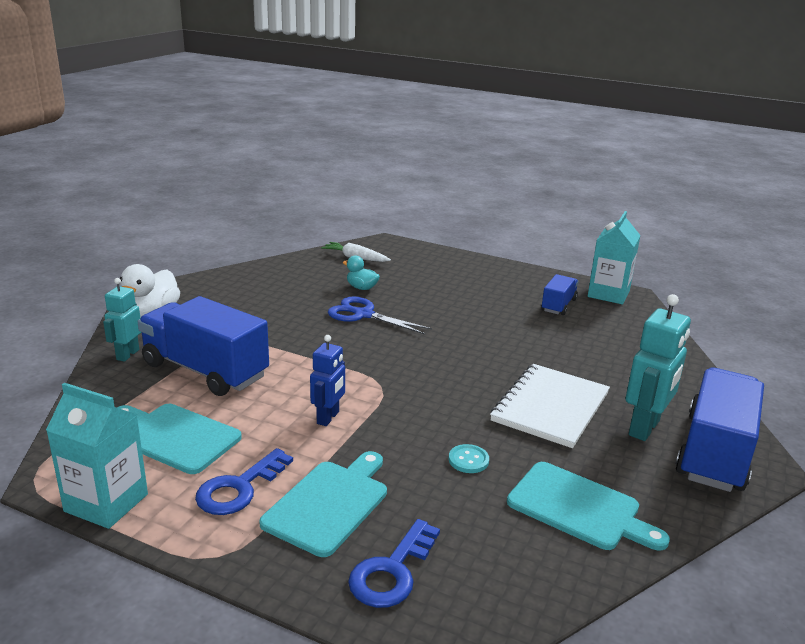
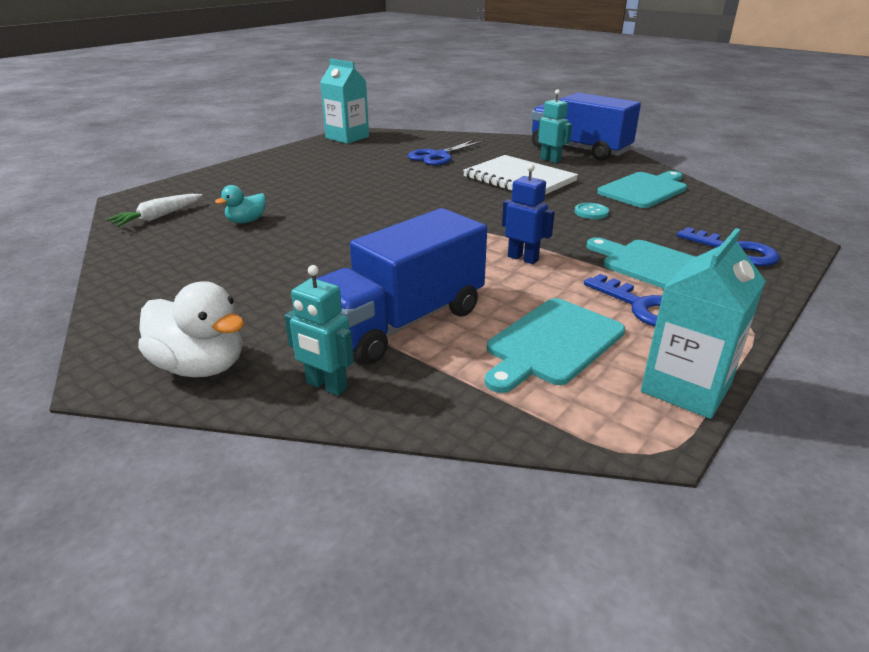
camera: 75 degrees left, 5 degrees up
blue scissors [328,296,432,335] -> blue scissors moved to [408,140,484,165]
blue truck [541,274,578,315] -> none
turquoise robot [625,294,691,441] -> turquoise robot [538,90,572,163], size x0.63

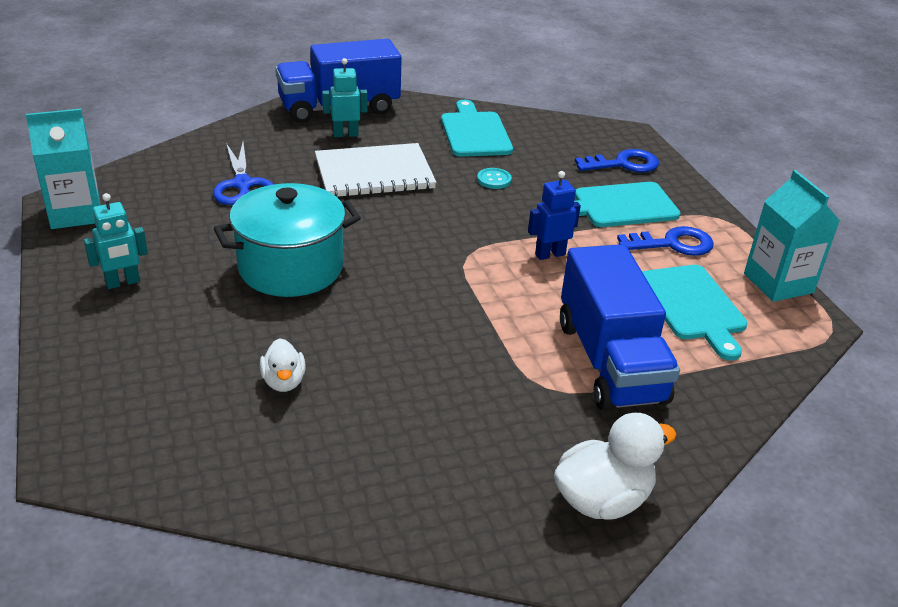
camera: 60 degrees left, 5 degrees up
white carrot [106,194,203,227] -> none
turquoise duck [215,185,266,223] -> white duck [260,338,306,392]
turquoise robot [284,265,354,396] -> turquoise robot moved to [84,193,148,289]
none -> turquoise pot [214,183,361,297]

